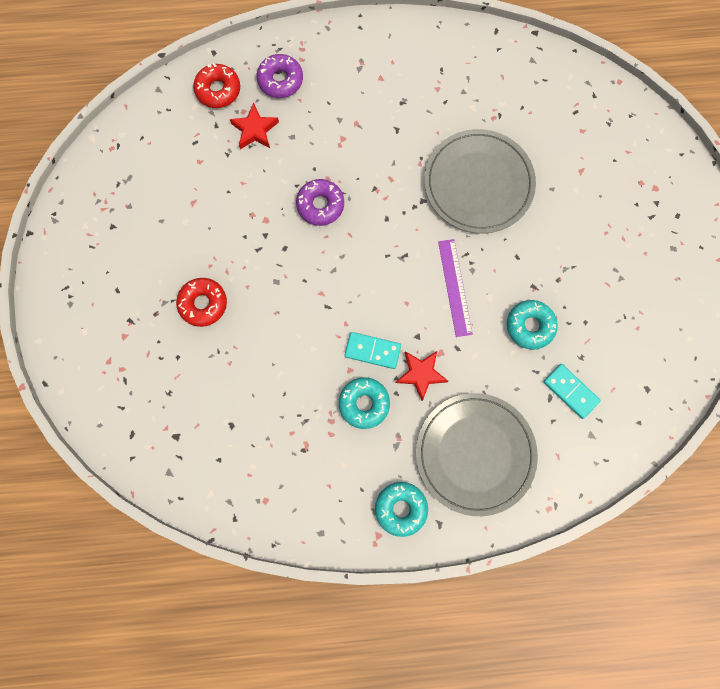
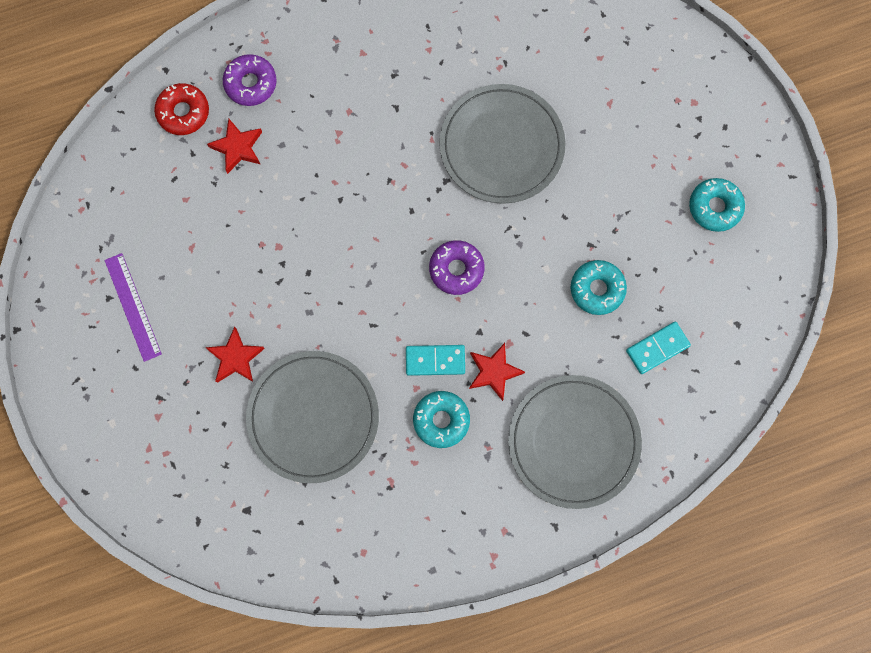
camera: 15 degrees left, 0 degrees up
red donut [176,278,227,327] -> red star [205,327,265,383]
purple donut [296,179,344,226] -> purple donut moved to [429,240,485,295]
turquoise donut [375,482,428,537] -> turquoise donut moved to [689,178,745,232]
purple ruler [438,239,473,337] -> purple ruler moved to [105,253,162,362]
turquoise domino [543,364,601,419] -> turquoise domino turned 60 degrees counterclockwise [626,321,691,374]
none -> grey plate [246,351,379,483]

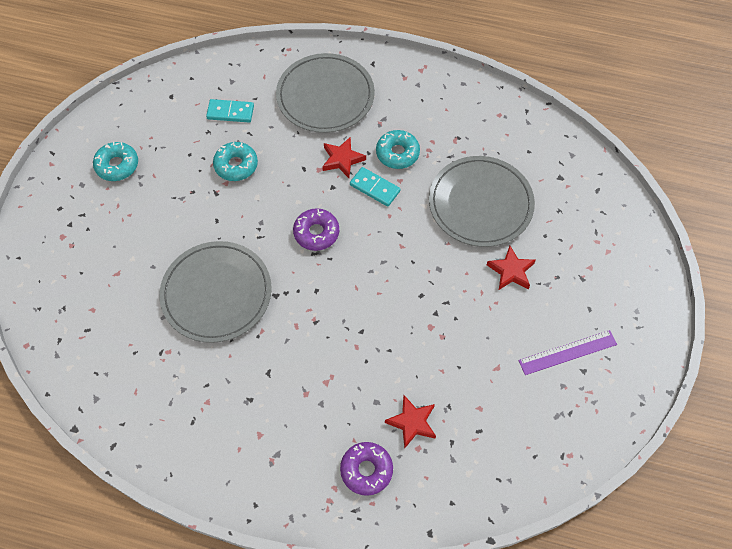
camera: 145 degrees left, 15 degrees down
purple ruler [105,253,162,362] -> purple ruler turned 60 degrees clockwise [518,330,617,375]
red donut [154,83,209,135] -> none

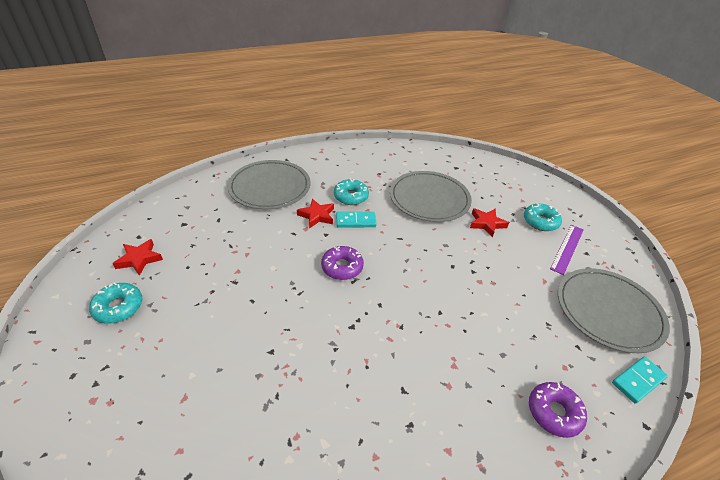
camera: 40 degrees left, 20 degrees down
grey plate [160,241,272,343] -> grey plate moved to [558,268,670,353]
turquoise domino [206,99,254,123] -> turquoise domino moved to [612,357,668,404]
turquoise donut [213,142,258,181] -> turquoise donut moved to [524,203,562,231]
red star [385,395,436,449] -> red star moved to [113,239,163,276]

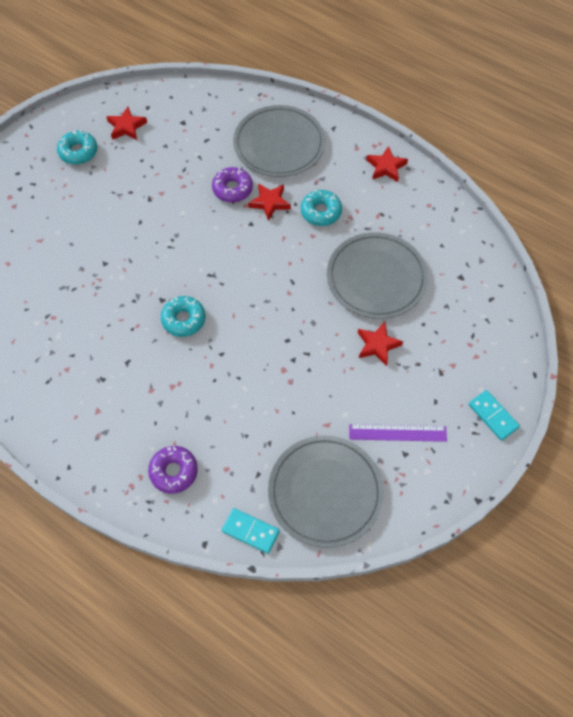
camera: 60 degrees right, 20 degrees up
purple donut [321,246,364,280] -> purple donut moved to [212,167,253,202]
turquoise domino [336,212,377,227] -> turquoise domino moved to [469,390,520,441]
turquoise donut [524,203,562,231] -> turquoise donut moved to [161,296,205,337]
none -> red star [366,146,408,182]

